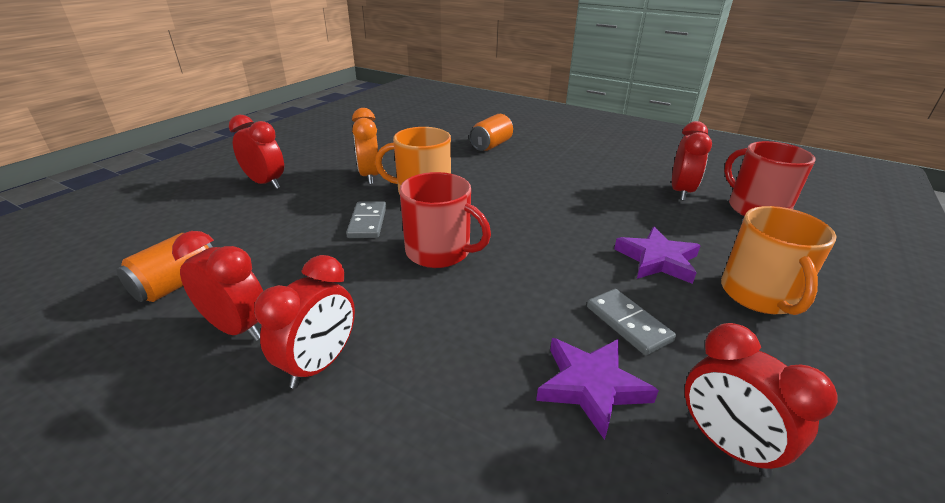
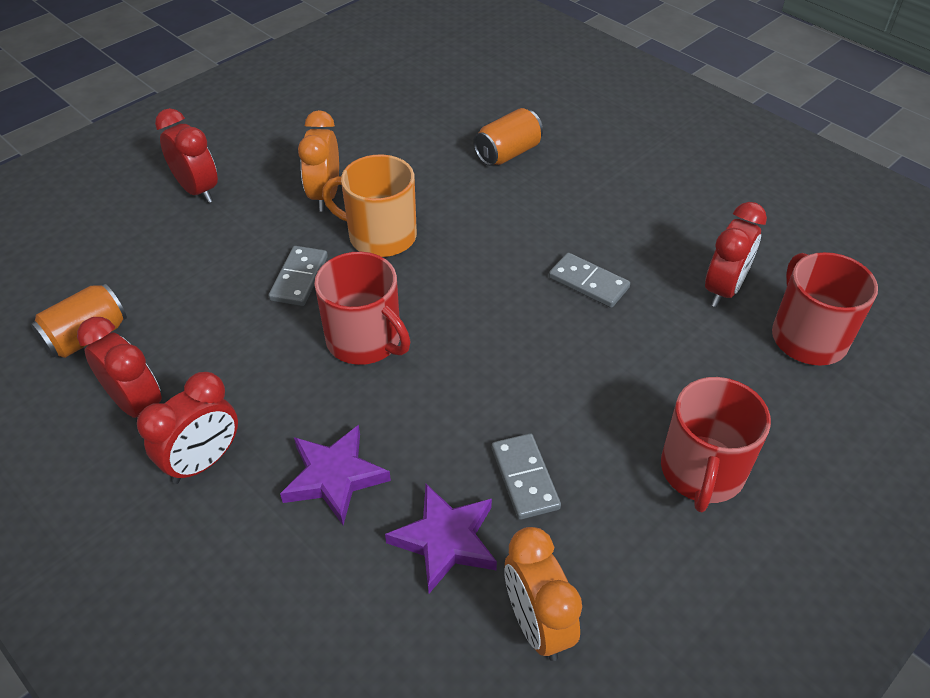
camera: 15 degrees right, 15 degrees up
purple star [614,227,701,284] -> purple star moved to [280,425,391,525]
red clock [685,323,838,477] -> orange clock [504,527,582,661]
orange mug [721,206,836,315] -> red mug [661,377,771,512]
none -> grey domino [549,253,630,308]

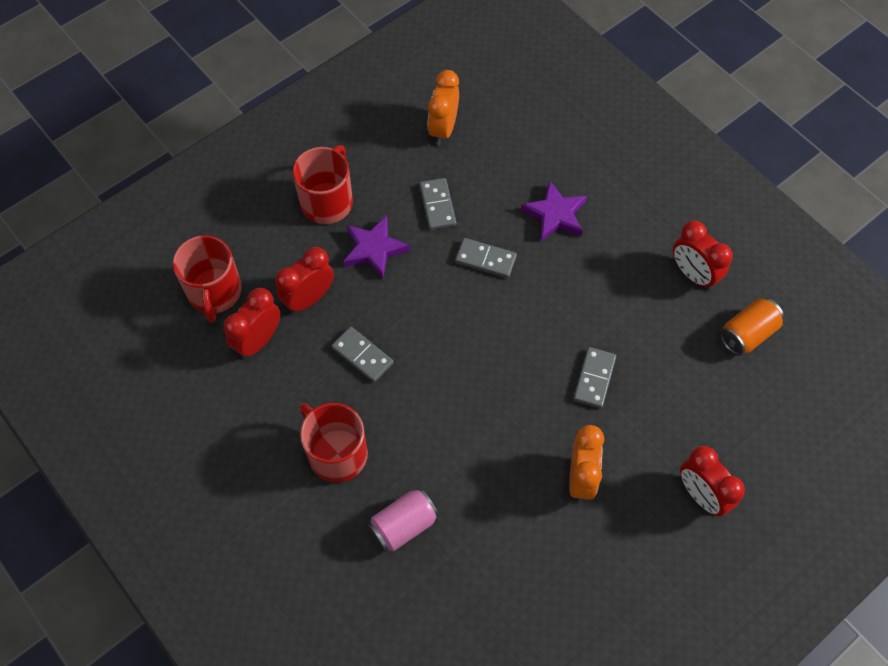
camera: 175 degrees left, 15 degrees up
red clock [137,372,238,484] -> red clock moved to [275,247,334,313]
red mug [314,252,411,365] -> red mug moved to [299,403,368,483]
orange mug [322,155,417,257] -> none
purple star [385,484,497,593] -> purple star moved to [343,216,410,279]
orange can [473,108,543,166] -> pink can [368,488,439,552]
orange clock [504,527,582,661] -> orange clock turned 150 degrees counterclockwise [427,70,459,145]
none -> grey domino [455,238,517,278]

